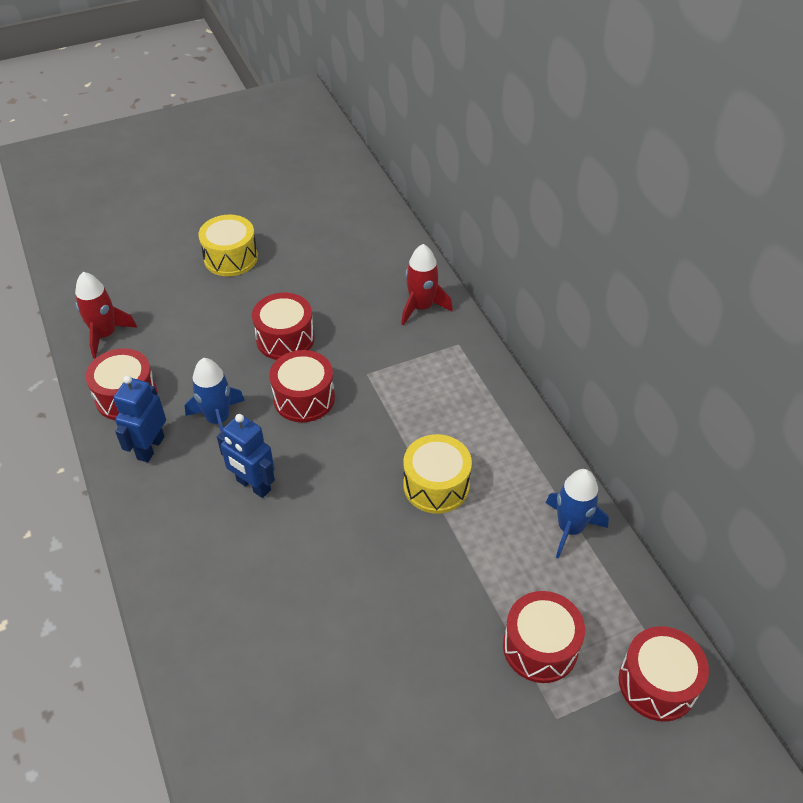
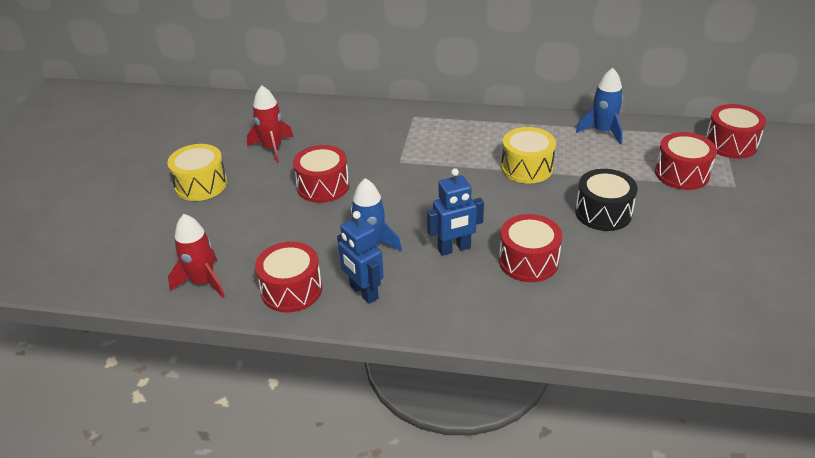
camera: 55 degrees left, 10 degrees down
red drum [269,350,335,422] -> red drum moved to [499,214,562,282]
red rocket [402,244,453,325] -> red rocket moved to [247,85,294,163]
none -> black drum [575,169,638,231]

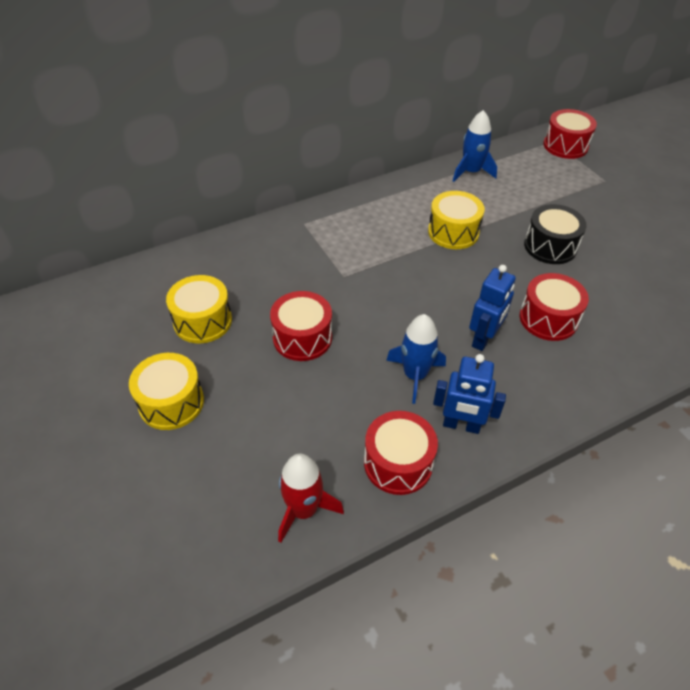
camera: 40 degrees left, 10 degrees up
red rocket [247,85,294,163] -> yellow drum [166,275,232,344]
red drum [655,132,717,190] -> none

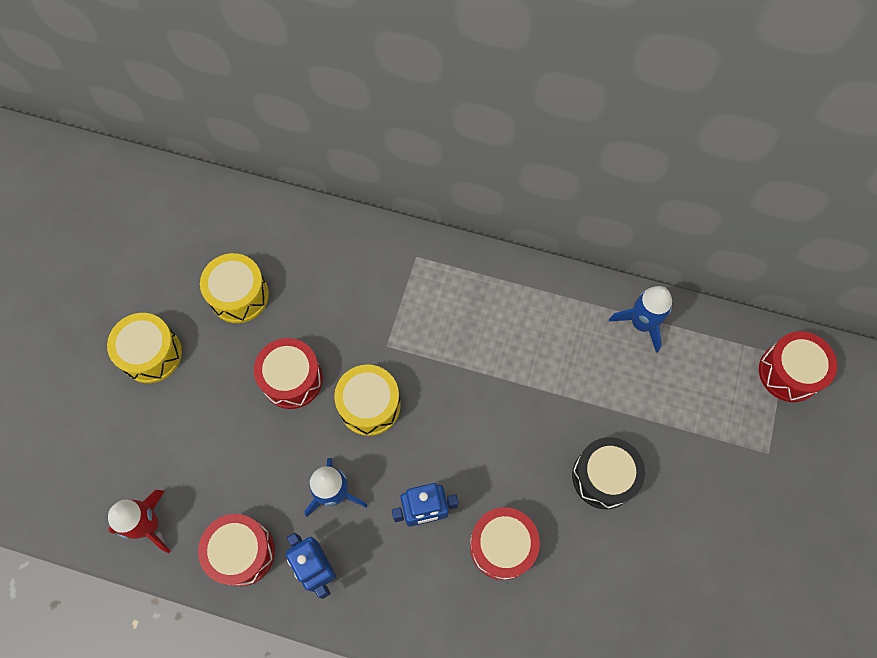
camera: 45 degrees right, 20 degrees up
yellow drum [428,191,485,249] -> yellow drum moved to [334,364,401,436]

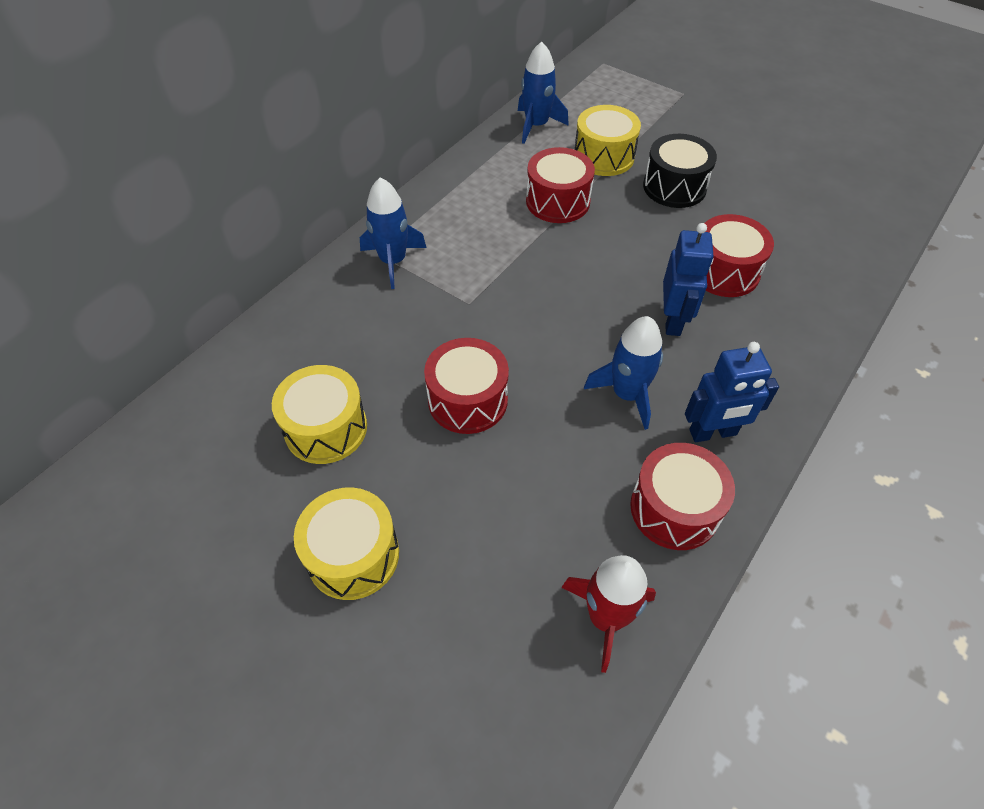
camera: 70 degrees left, 15 degrees down
yellow drum [334,364,401,436] -> yellow drum moved to [574,105,641,176]
red drum [759,331,837,402] -> red drum moved to [526,147,595,223]
none -> blue rocket [360,177,427,289]

